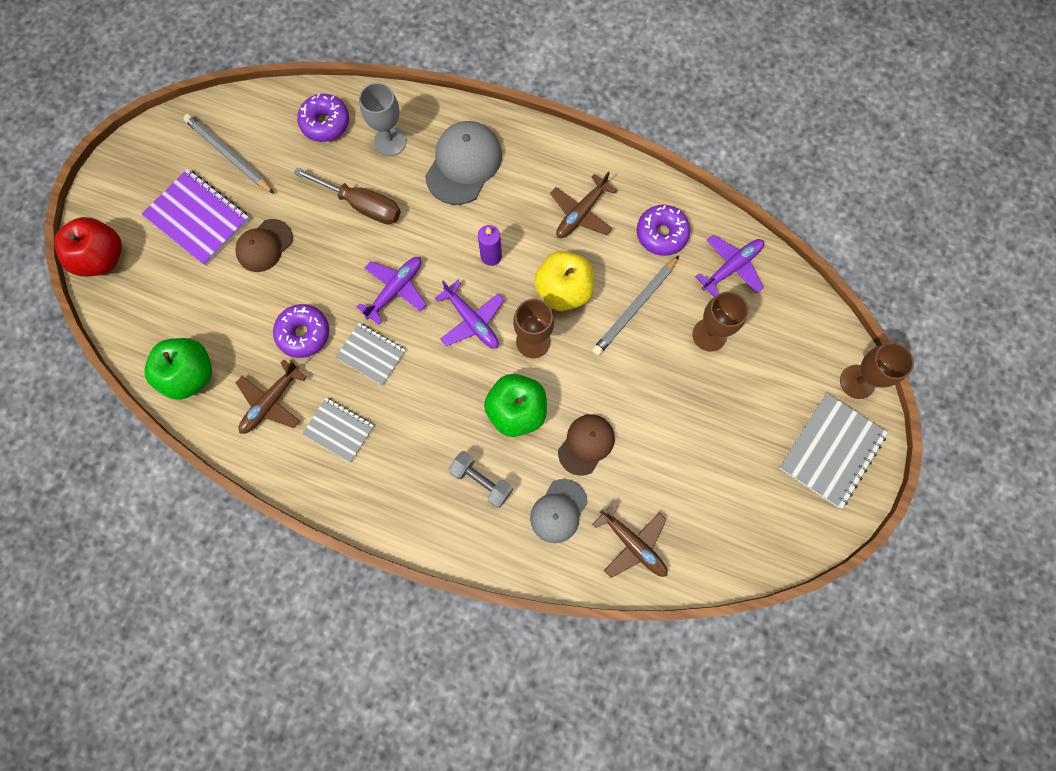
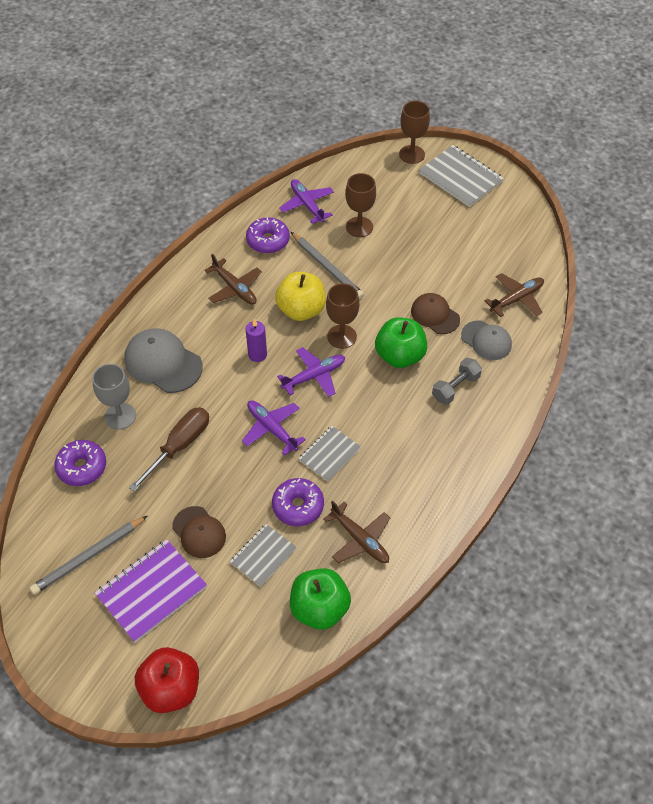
camera: 80 degrees left, 20 degrees down
grey notebook [302,398,374,463] -> grey notebook moved to [230,524,297,587]

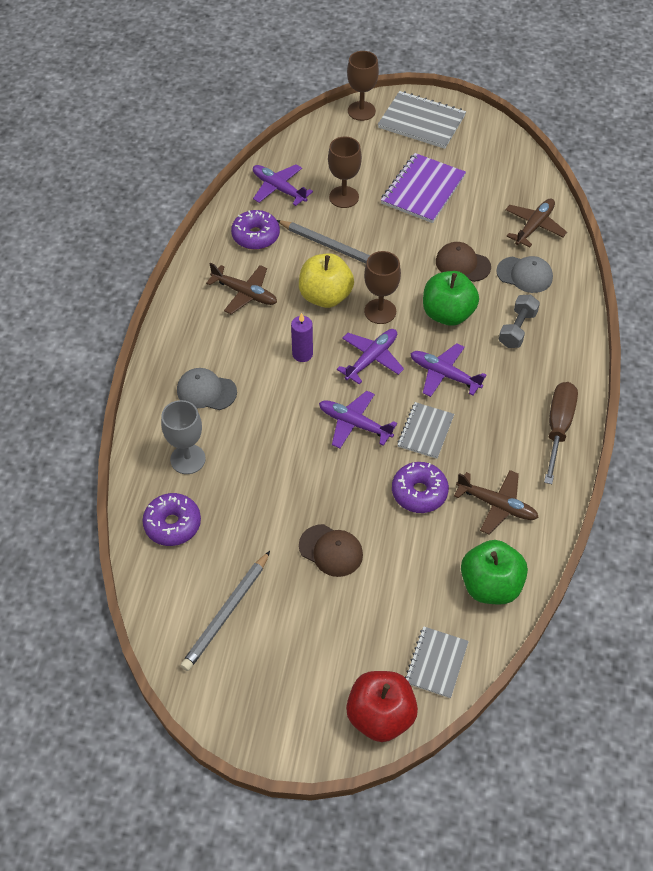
camera: 20 degrees left, 0 degrees up
purple notebook [95,539,207,643] -> purple notebook moved to [381,153,466,223]
grey cap [124,328,203,393] -> grey cap [177,368,237,410], size x0.65
brown screwdriver [129,407,209,492] -> brown screwdriver moved to [544,382,578,484]
grey notebook [230,524,297,587] -> grey notebook moved to [405,626,469,698]
none -> purple plane [410,343,487,397]

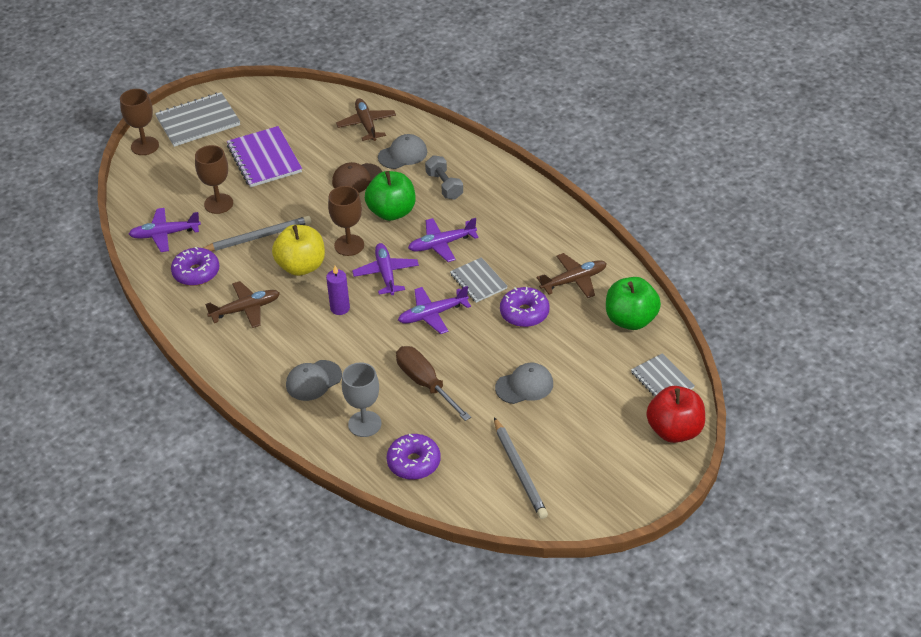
camera: 50 degrees left, 10 degrees down
brown cap [299,524,363,577] -> grey cap [495,363,553,404]
brown screwdriver [544,382,578,484] -> brown screwdriver moved to [396,346,471,421]

